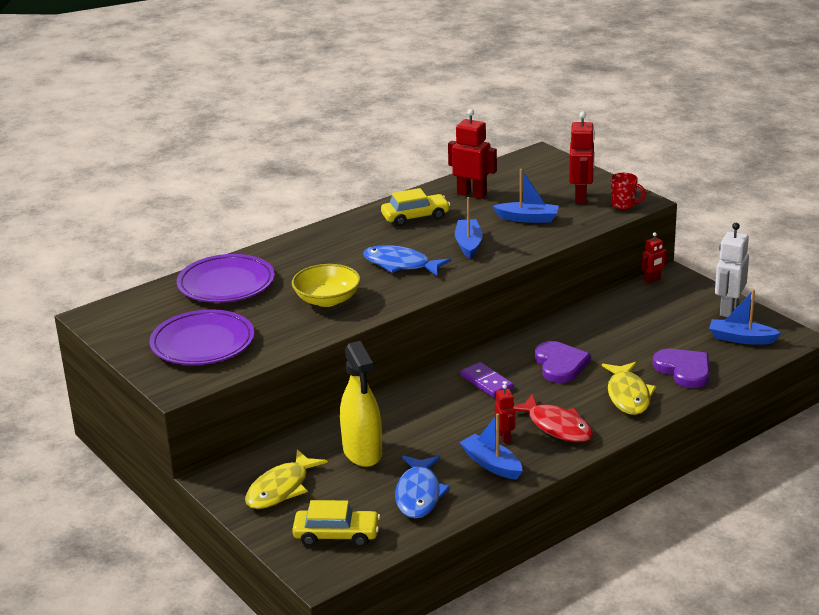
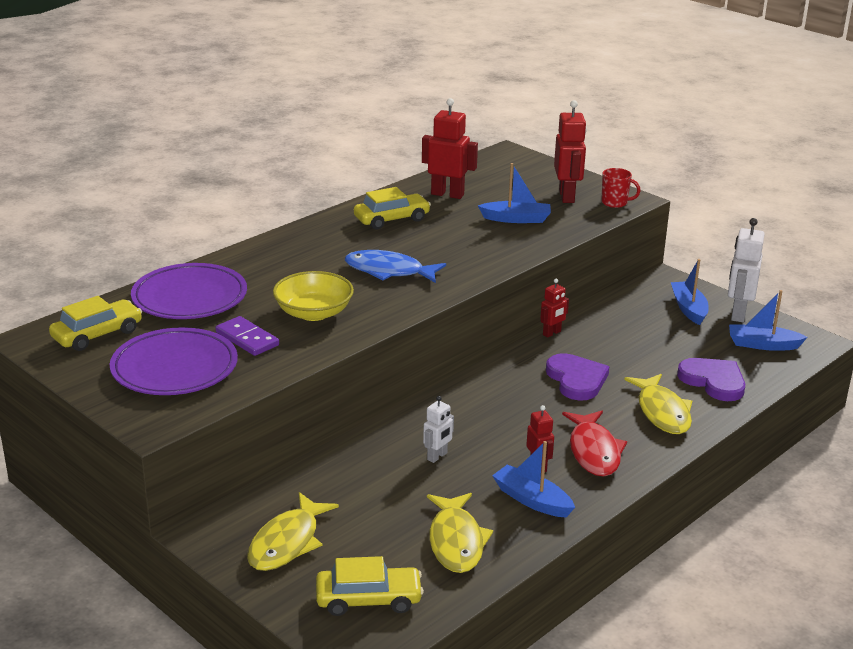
camera: 10 degrees left, 0 degrees up
yellow spray bottle [340,341,382,467] -> none
blue fish [395,456,450,518] -> yellow fish [427,493,493,573]
blue boat [455,197,483,259] -> blue boat moved to [671,259,709,325]
purple domino [461,362,514,397] -> purple domino moved to [216,316,279,356]
red fish [513,394,593,442] -> red fish turned 45 degrees clockwise [562,411,627,477]
red robot [641,232,667,283] -> red robot moved to [540,279,569,338]
none -> yellow car [49,296,142,351]
none -> white robot [423,396,454,463]

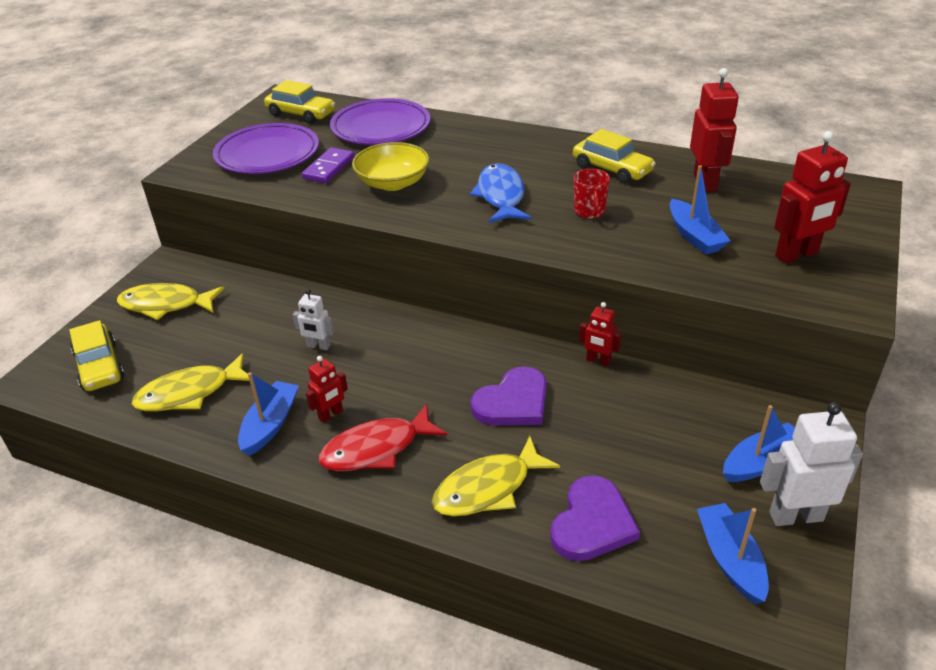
camera: 70 degrees right, 10 degrees up
red mug [601,168,640,208] -> red mug moved to [574,169,610,219]

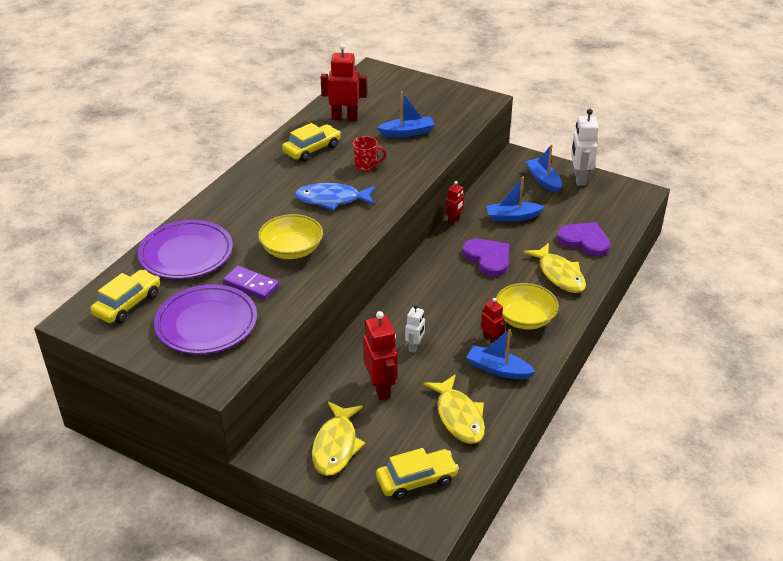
camera: 85 degrees left, 0 degrees up
red fish [319,404,447,471] -> yellow bowl [496,283,559,329]
blue boat [697,503,769,604] -> blue boat moved to [486,177,545,222]
red robot [774,131,851,264] -> red robot moved to [363,311,398,400]

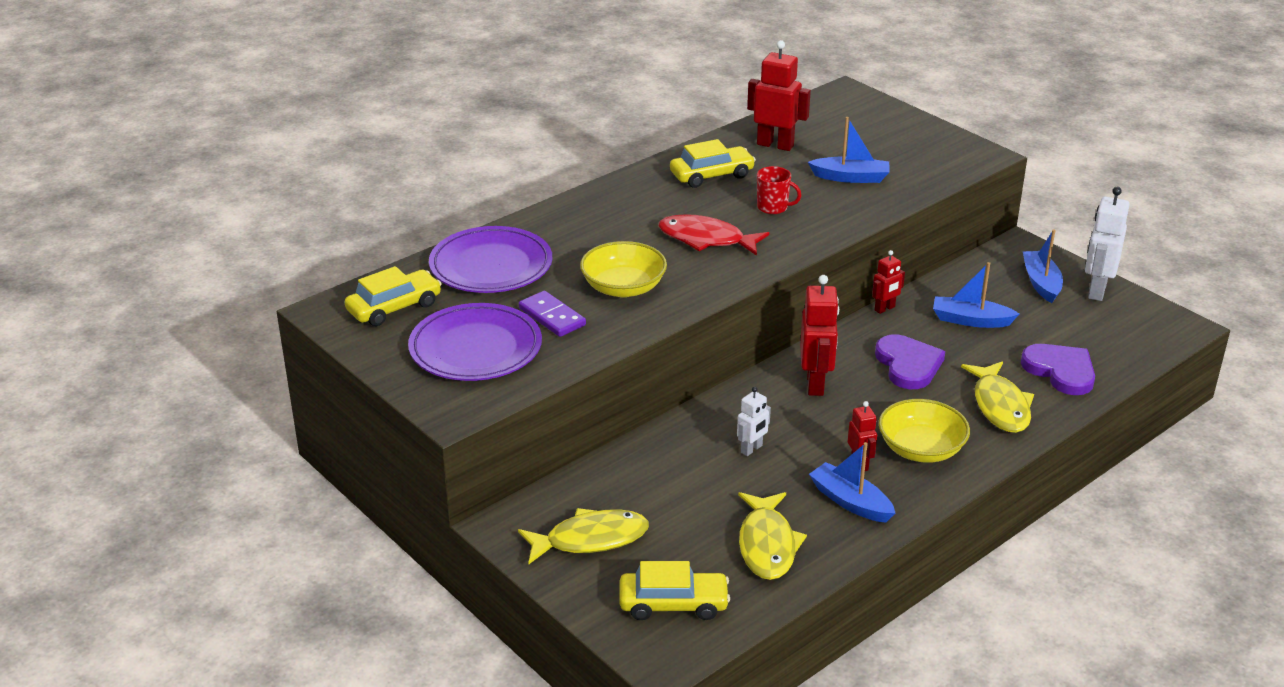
camera: 20 degrees right, 5 degrees down
blue fish [295,183,375,211] -> red fish [658,214,769,256]
yellow fish [312,402,365,476] -> yellow fish turned 135 degrees counterclockwise [518,508,649,564]
red robot [363,311,398,400] -> red robot moved to [800,275,839,396]

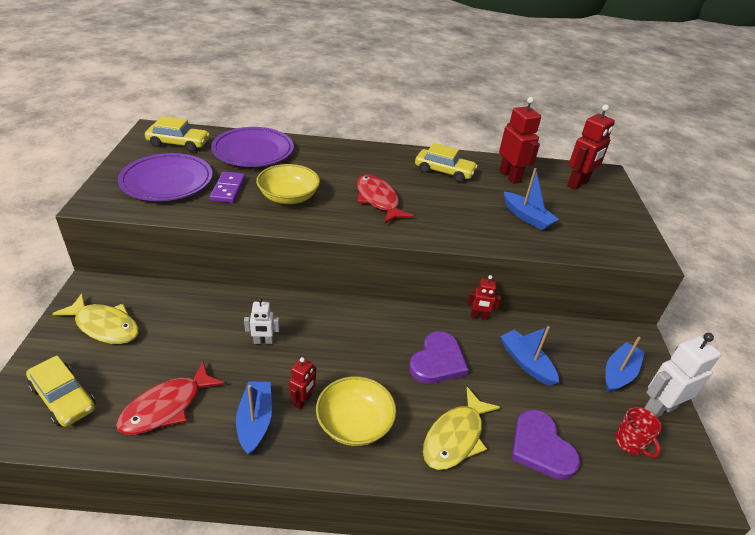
camera: 40 degrees right, 5 degrees up
yellow fish [738,492,807,580] -> red fish [116,362,225,435]
red mug [757,166,802,214] -> red mug moved to [615,407,661,458]
red robot [800,275,839,396] -> red robot moved to [567,105,615,190]
purple heart [1021,344,1095,395] -> purple heart turned 150 degrees clockwise [511,409,580,480]

